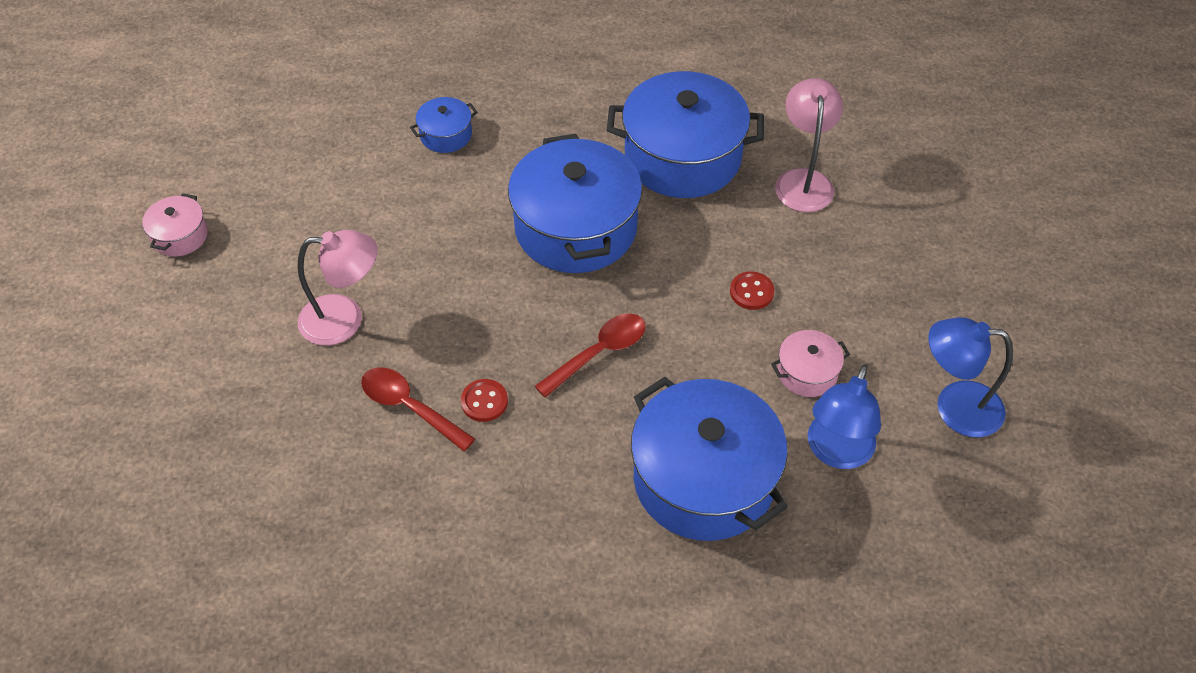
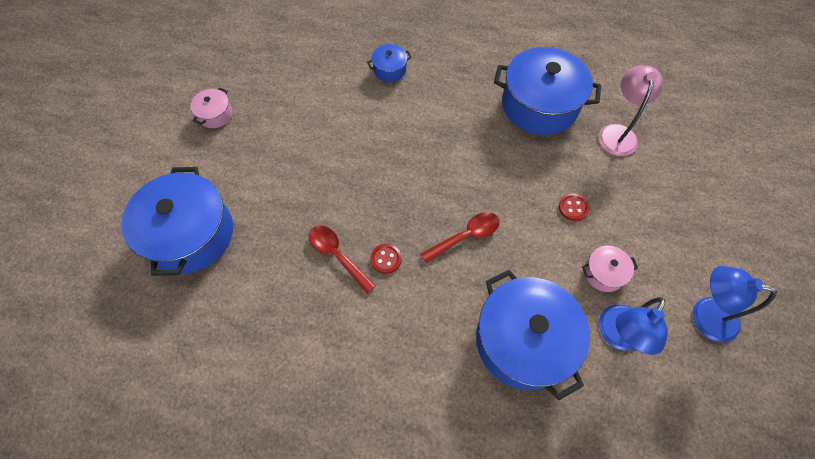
camera: 10 degrees right, 10 degrees up
pink lamp [297,230,378,346] -> none
blue pot [508,134,642,273] -> blue pot moved to [121,167,233,276]

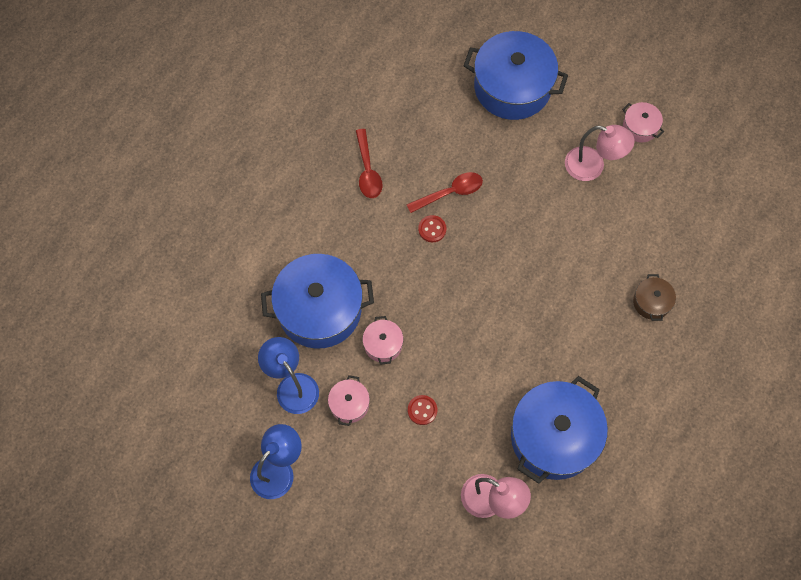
camera: 110 degrees right, 5 degrees up
blue pot [367,44,412,82] -> brown pot [633,274,676,321]
red spoon [420,212,500,263] -> red spoon moved to [356,129,383,198]
none -> pink pot [363,316,403,365]
none -> pink lamp [565,125,635,181]

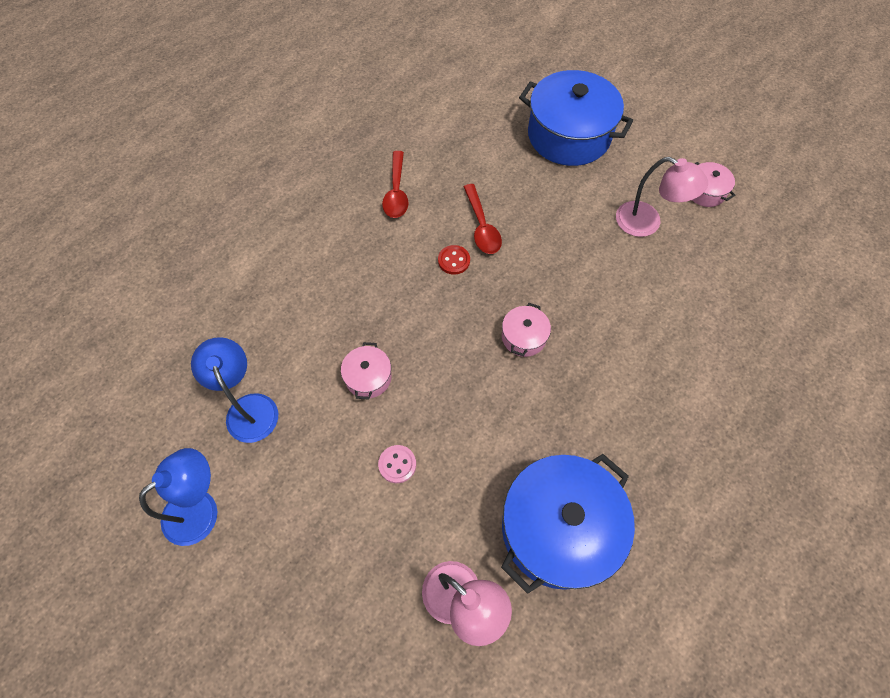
camera: 10 degrees right, 5 degrees down
blue pot [261,254,374,348] -> none
pink pot [328,375,370,426] -> pink pot moved to [502,303,551,357]
red spoon [406,172,483,213] -> red spoon turned 90 degrees clockwise [463,184,502,254]
red button [408,395,437,425] -> pink button [378,445,416,483]
brown pot [633,274,676,321] -> none

